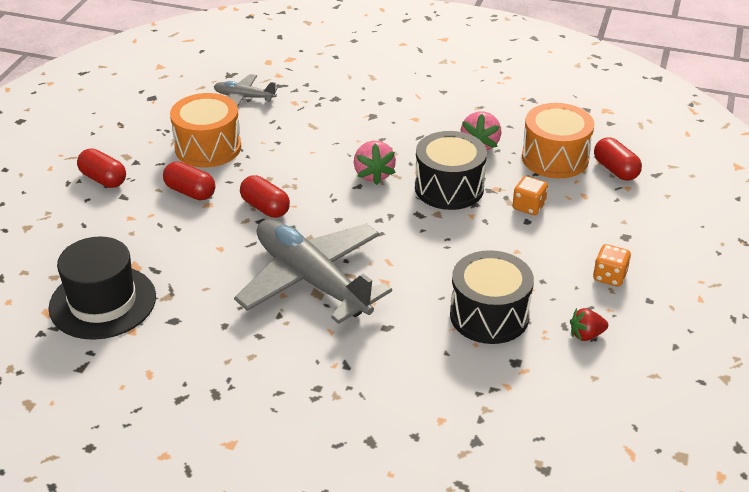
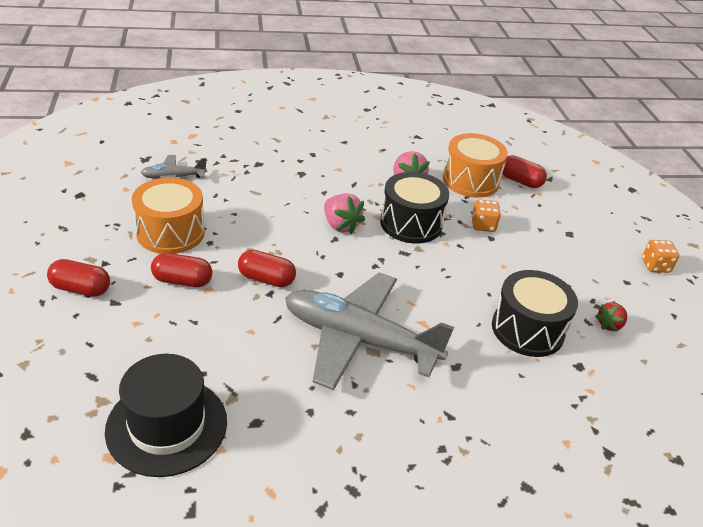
camera: 30 degrees left, 0 degrees up
orange dice [593,244,631,287] -> orange dice moved to [642,240,679,273]

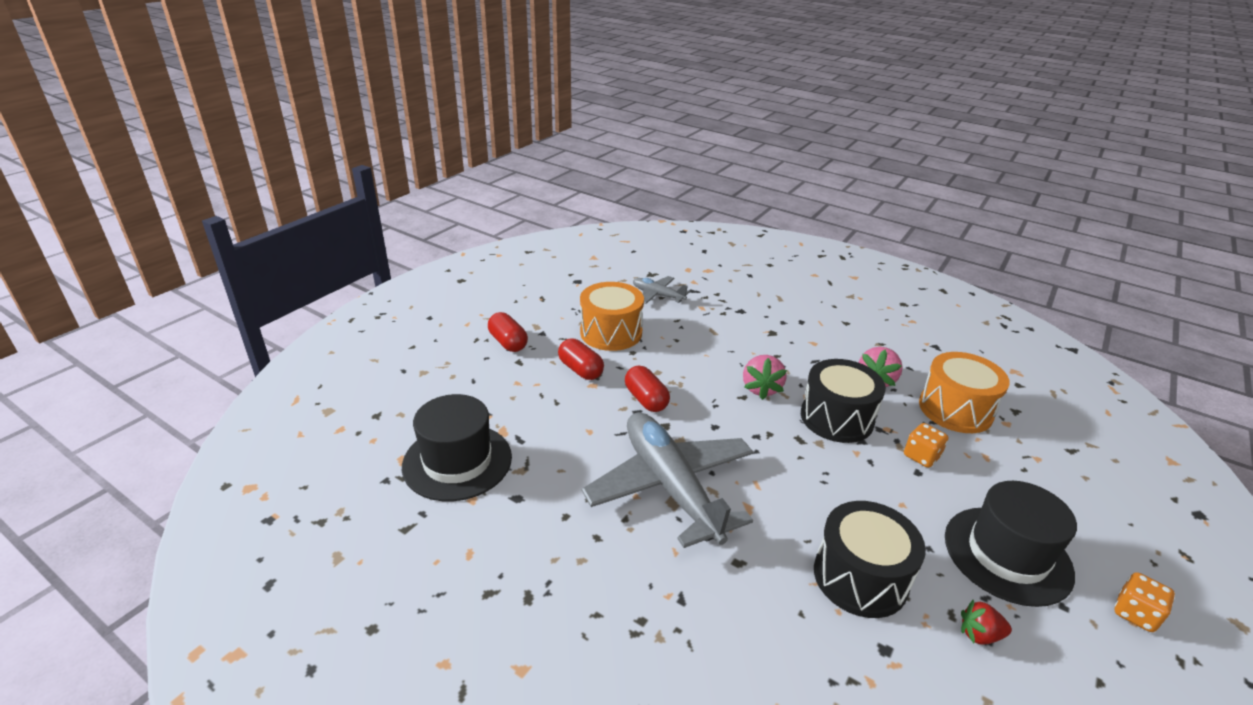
camera: 45 degrees right, 5 degrees down
red capsule [502,155,547,188] -> none
none -> black hat [945,481,1077,607]

